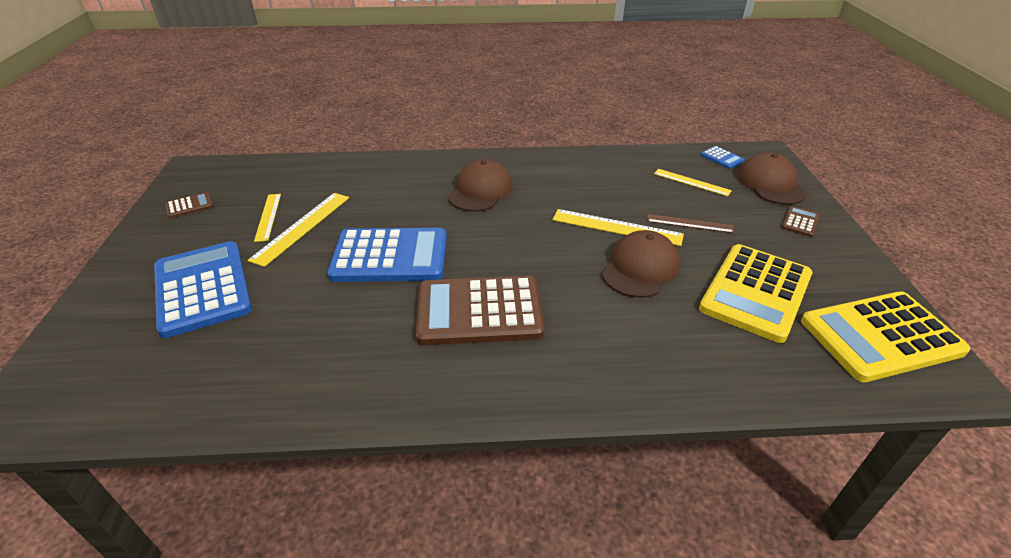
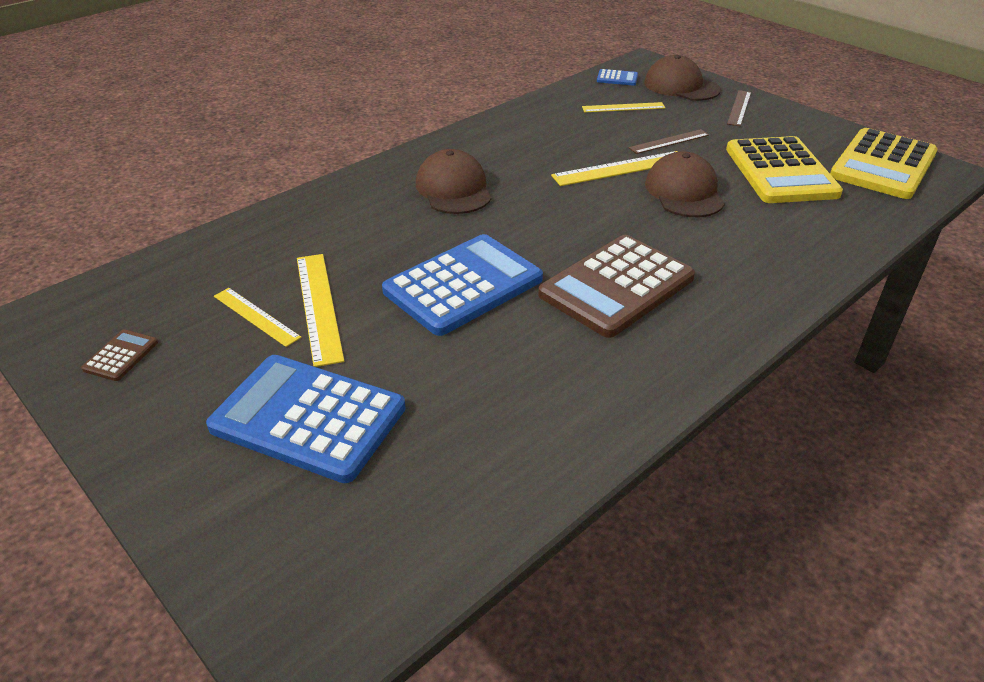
camera: 40 degrees left, 0 degrees up
brown calculator [781,206,820,237] -> brown ruler [727,90,751,126]

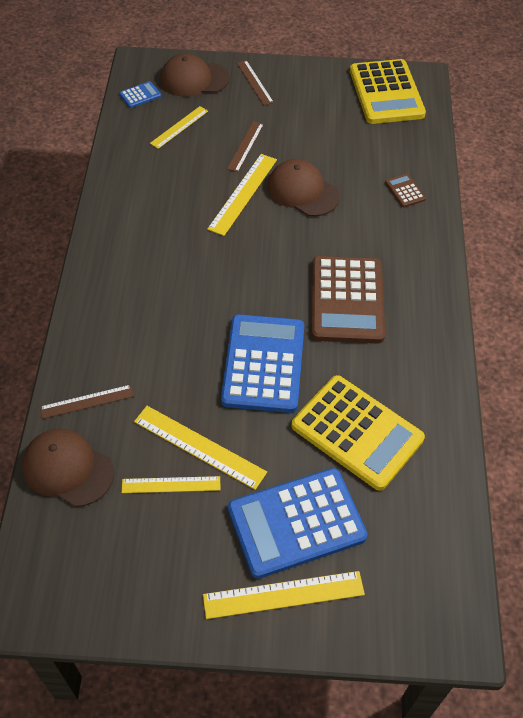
camera: 45 degrees left, 15 degrees up
brown calculator [81,330,158,381] -> brown calculator moved to [385,174,426,207]
brown cap [416,149,492,214] -> brown cap moved to [22,429,114,507]
yellow calculator [726,136,843,203] -> yellow calculator moved to [291,375,425,491]
none -> brown ruler [40,385,134,419]
none -> yellow ruler [203,571,365,619]

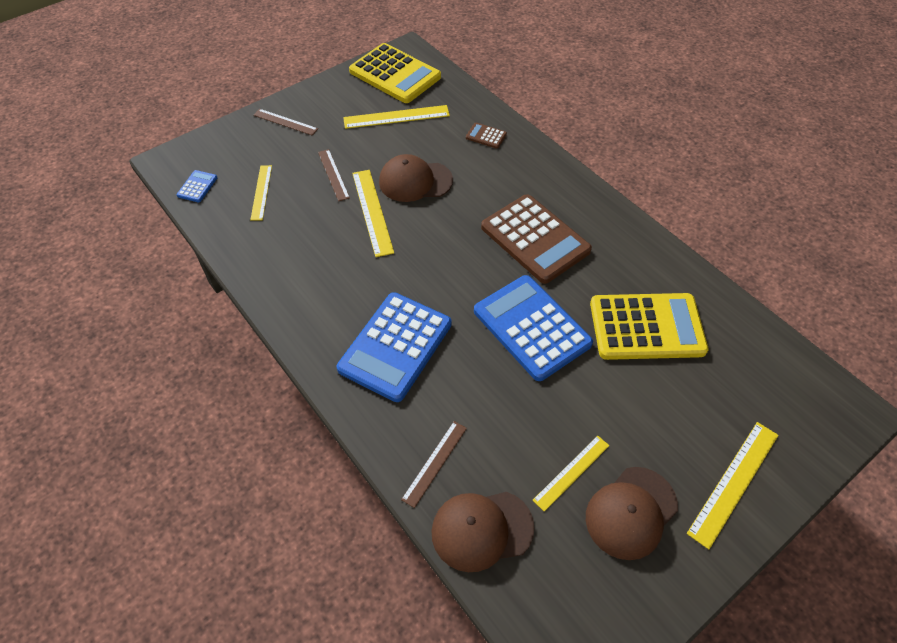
camera: 40 degrees left, 0 degrees up
yellow ruler [134,406,267,490] -> yellow ruler moved to [343,105,450,129]
brown cap [160,53,230,97] -> brown cap moved to [586,467,678,560]
blue calculator [228,468,368,579] -> blue calculator moved to [337,292,452,402]

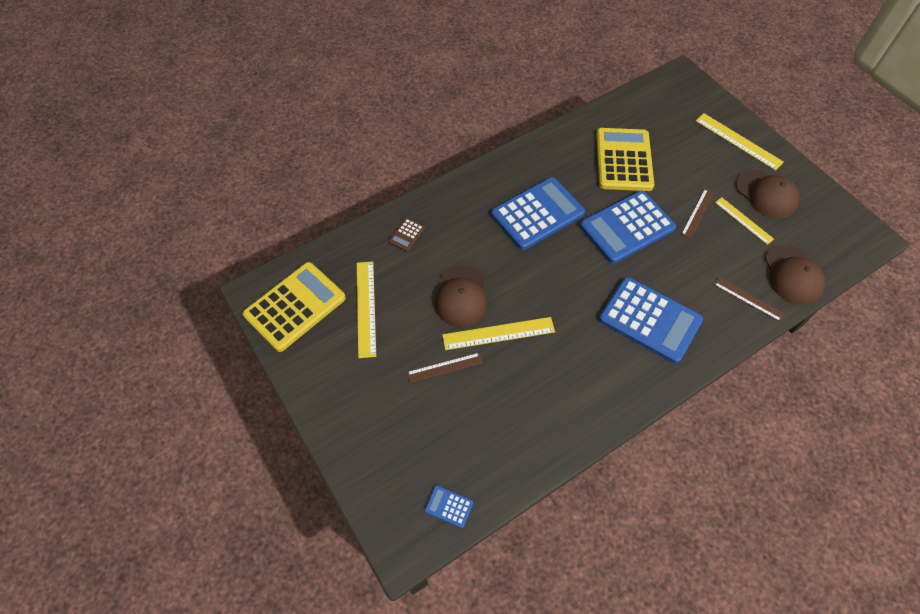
camera: 85 degrees left, 5 degrees up
yellow ruler [250,165,272,221] -> none
brown ruler [254,109,318,136] -> brown ruler moved to [681,189,714,239]
brown calculator [481,194,592,284] -> blue calculator [491,177,585,250]

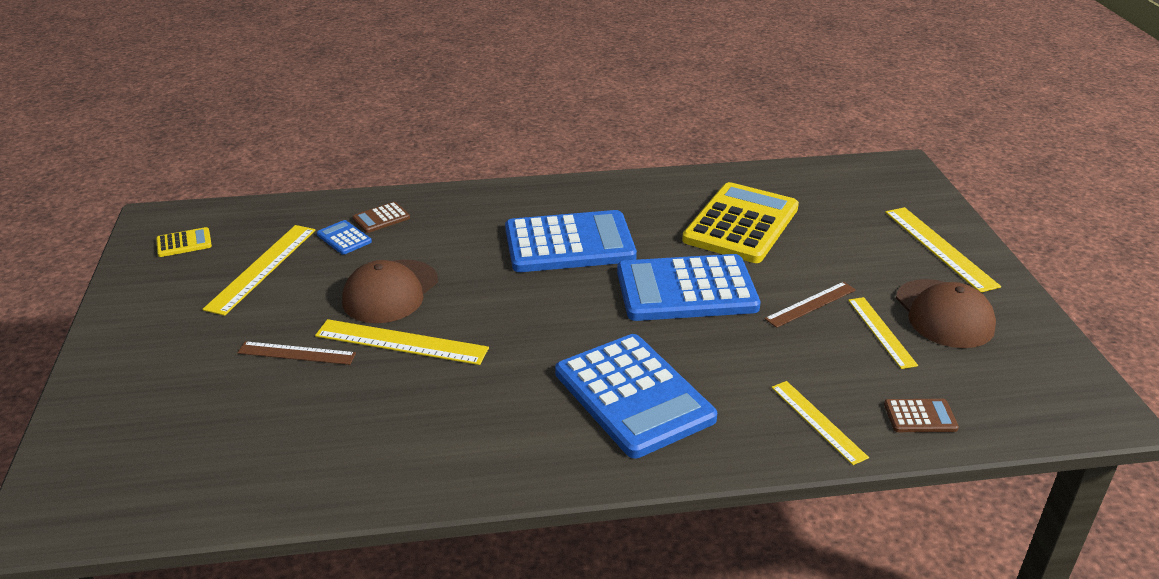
camera: 25 degrees right, 25 degrees down
yellow calculator [243,262,346,352] -> yellow calculator [156,227,212,257], size x0.42
blue calculator [425,485,473,528] -> blue calculator moved to [317,220,372,255]
brown ruler [714,277,785,322] -> yellow ruler [771,381,869,465]
brown cap [765,245,825,305] -> brown calculator [884,399,959,432]

